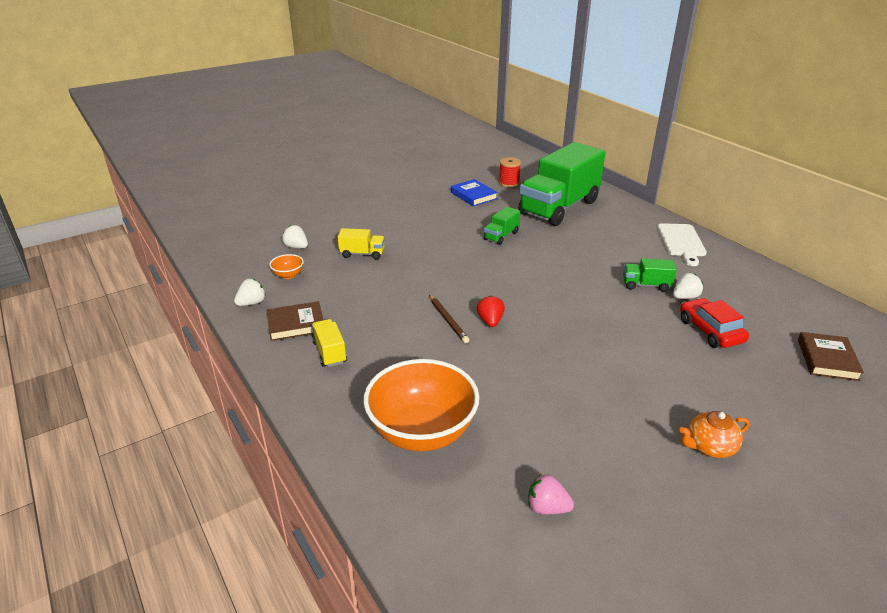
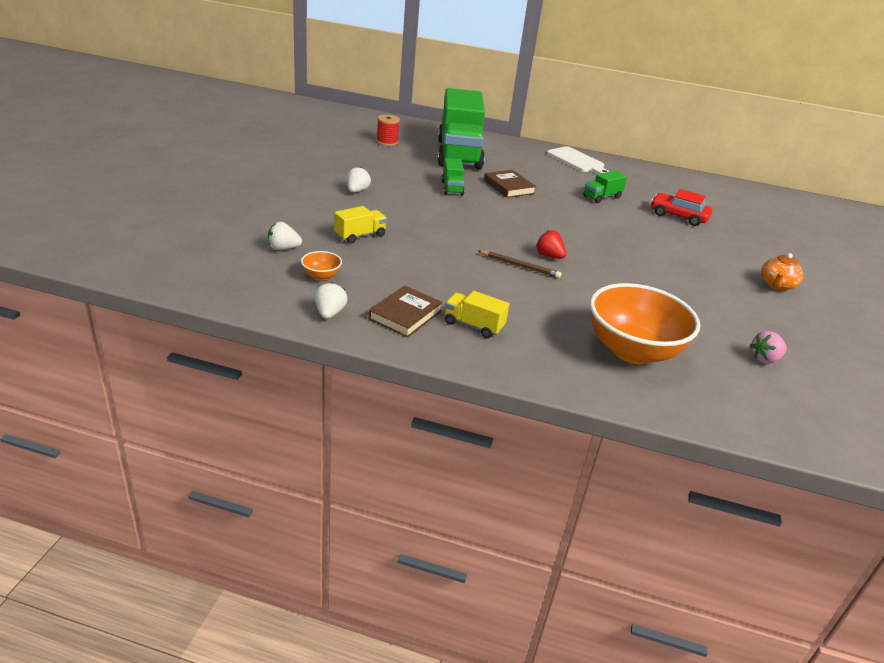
camera: 45 degrees left, 0 degrees up
blue book [451,179,498,206] -> none
white strawberry [673,273,703,299] -> white strawberry moved to [347,167,371,193]
brown book [798,332,864,381] -> brown book moved to [484,170,536,198]

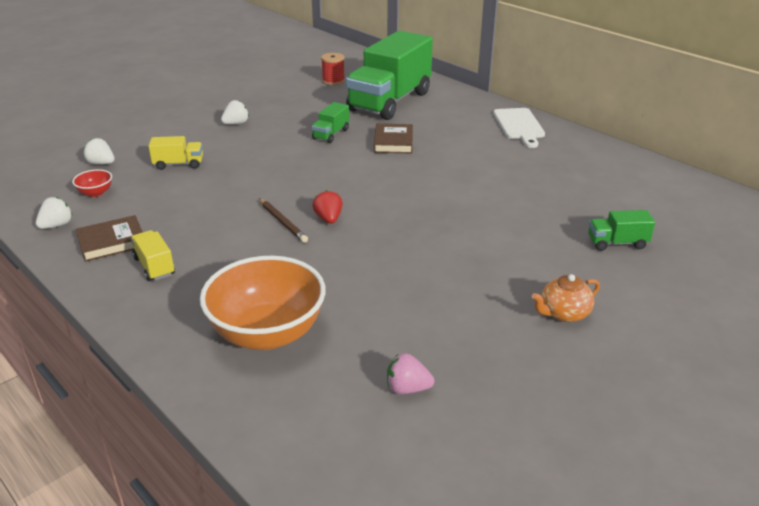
camera: 35 degrees right, 0 degrees up
orange bowl [301,251,342,281] -> red bowl [72,169,112,197]
green truck [583,170,627,203] -> green truck moved to [588,210,655,251]
red car [651,189,712,226] -> none

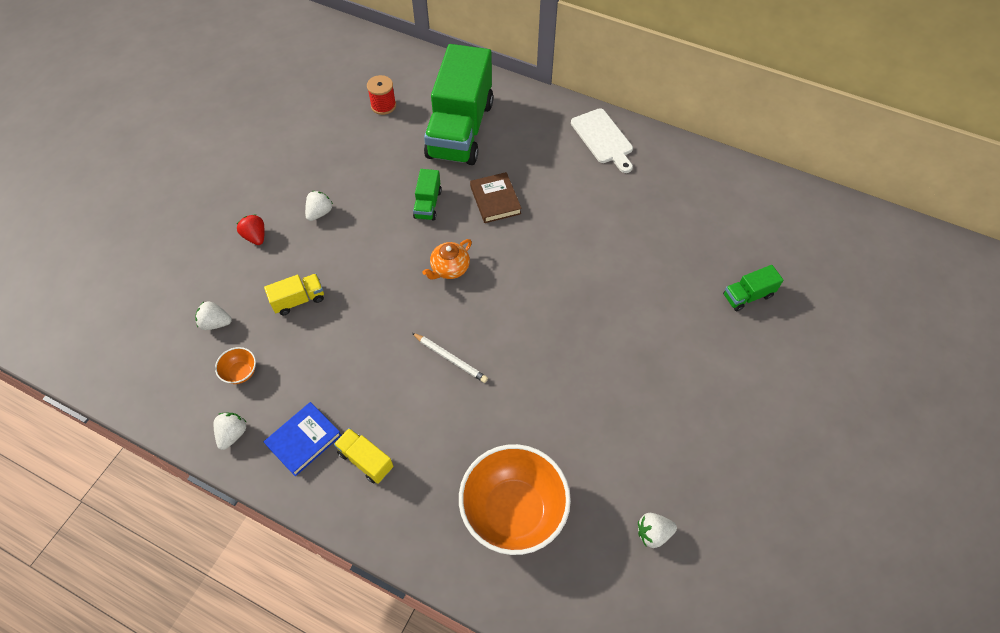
camera: 20 degrees left, 25 degrees up
red bowl [72,169,112,197] -> orange bowl [215,347,256,384]
brown book [75,215,143,262] -> blue book [264,402,342,476]
brown pencil [259,198,308,243] -> white pencil [412,333,488,383]
red strawberry [312,190,343,224] -> red strawberry moved to [237,214,264,245]
pink strawberry [387,353,434,394] -> white strawberry [638,513,677,548]
orange teapot [532,274,600,322] -> orange teapot moved to [422,239,472,279]

